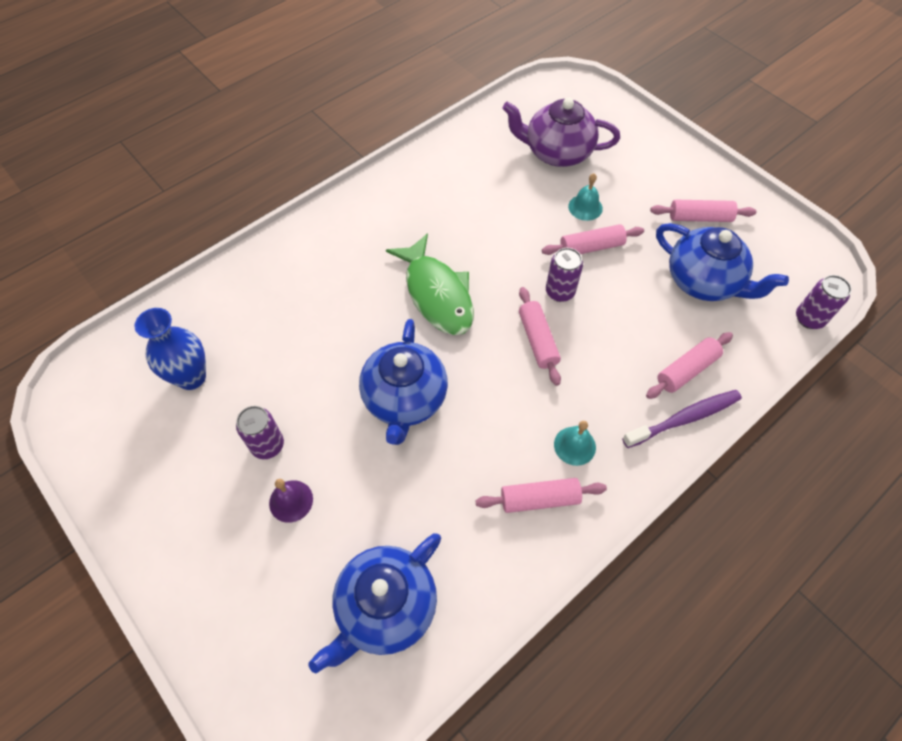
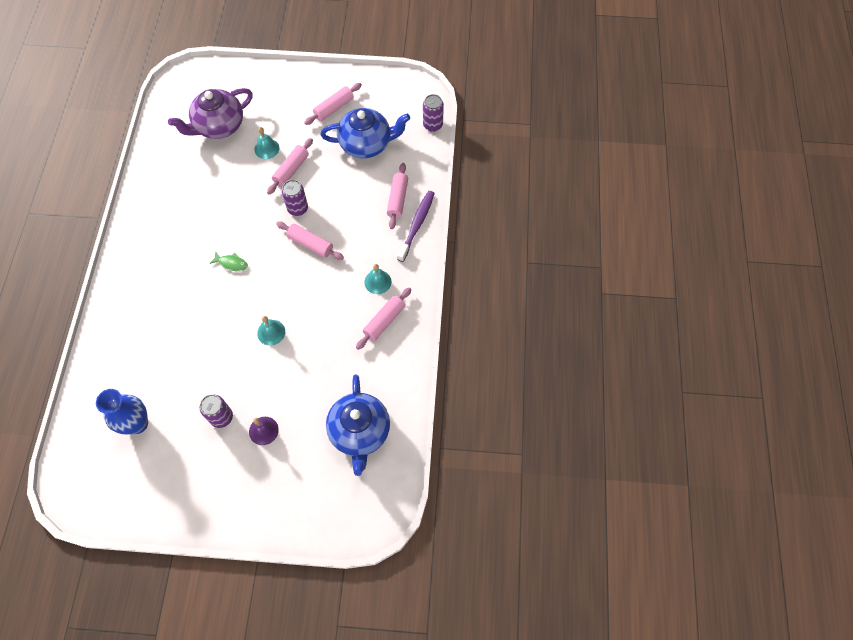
camera: 45 degrees left, 5 degrees up
blue teapot [359,319,448,445] -> turquoise bell [257,316,285,345]
green fish [386,233,474,335] -> green fish [209,251,248,271], size x0.42

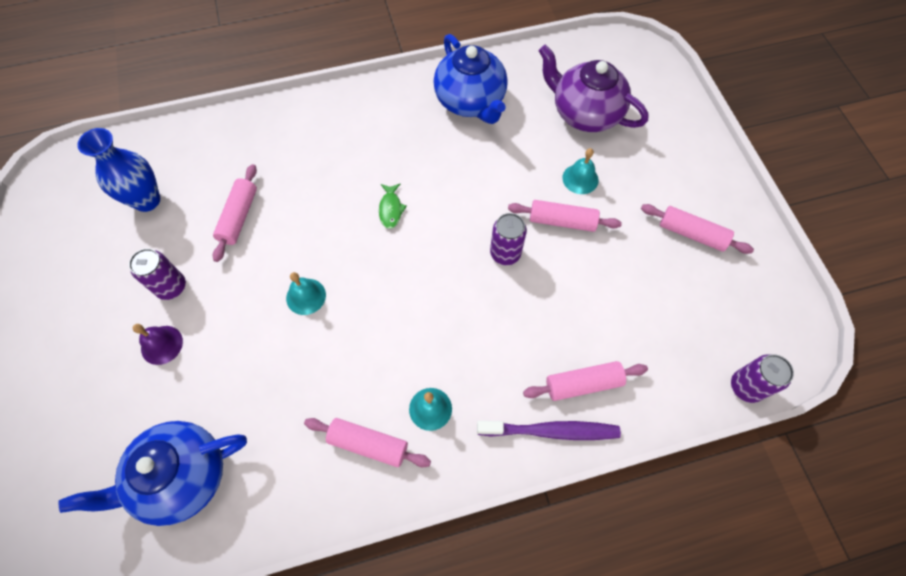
camera: 70 degrees right, 0 degrees up
pink rolling pin [276,222,344,260] -> pink rolling pin moved to [213,164,257,262]
blue teapot [320,108,410,158] -> blue teapot moved to [434,34,508,124]

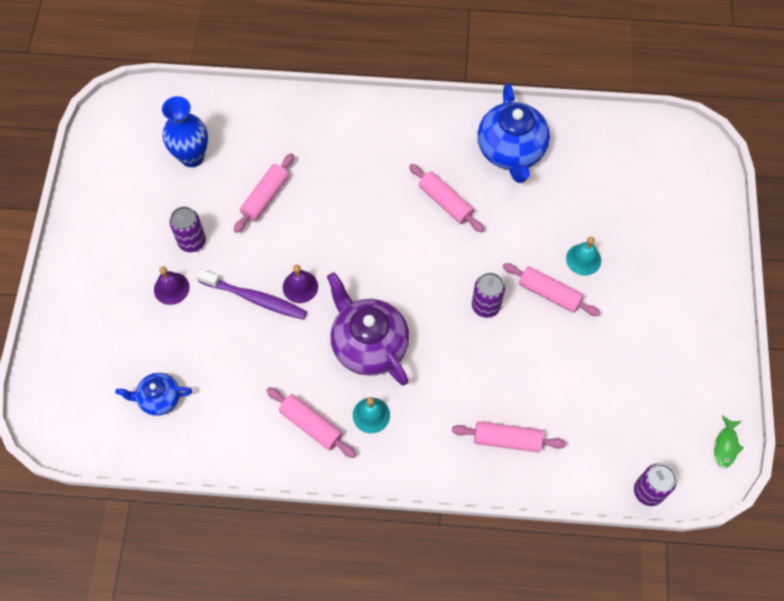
camera: 20 degrees right, 0 degrees up
blue teapot [58,421,247,526] -> blue teapot [115,373,192,416], size x0.55
turquoise bell [286,272,326,315] -> purple bell [283,265,318,303]
green fish [379,184,406,229] -> green fish moved to [714,415,743,468]
purple toothbrush [477,421,621,440] -> purple toothbrush moved to [196,269,307,320]
purple teapot [539,44,649,132] -> purple teapot moved to [327,272,409,386]
pink rolling pin [641,204,754,254] -> pink rolling pin moved to [409,164,484,233]

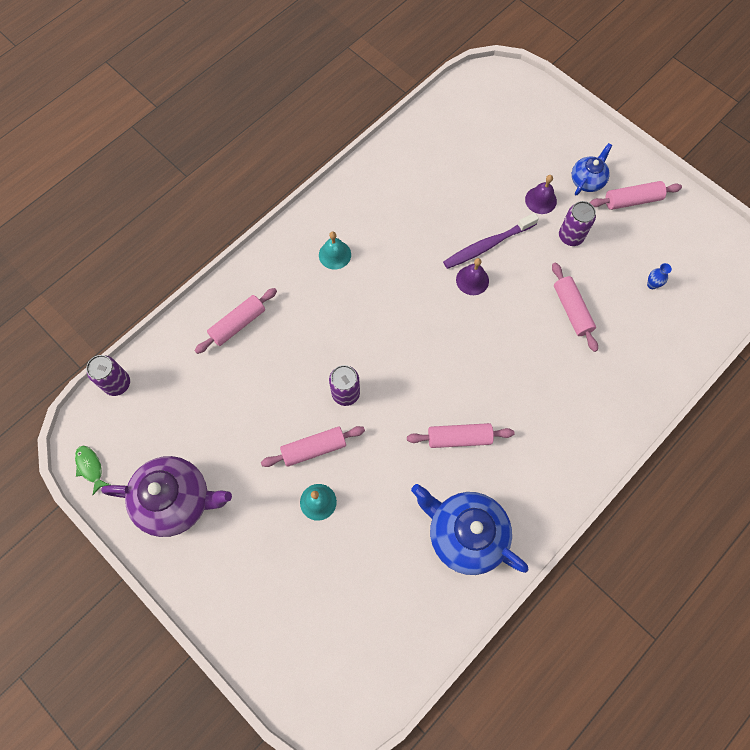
camera: 130 degrees right, 5 degrees up
blue teapot [115,373,192,416] -> blue teapot moved to [572,143,612,195]
blue vase [162,96,208,167] -> blue vase [647,263,672,289], size x0.42
pink rolling pin [266,387,356,458] -> pink rolling pin moved to [589,181,682,210]
purple teapot [327,272,409,386] -> purple teapot moved to [101,456,232,537]

